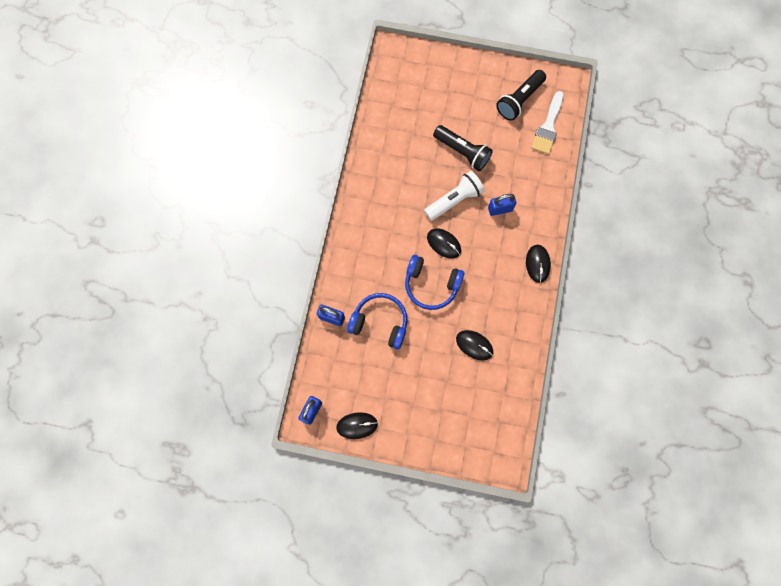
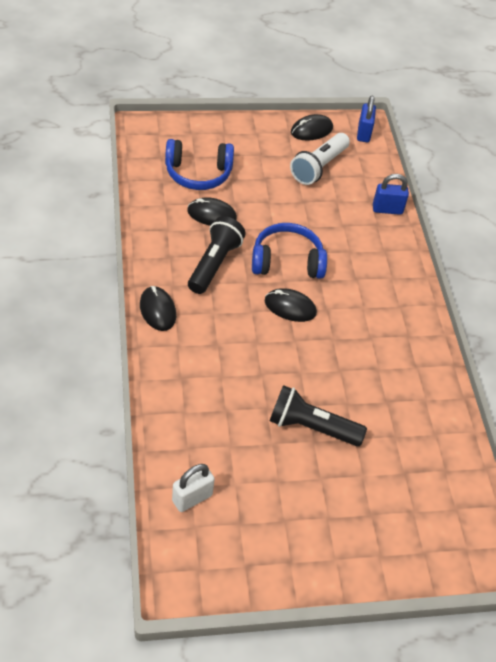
camera: 155 degrees right, 25 degrees down
blue headphones [347,293,408,350] -> blue headphones moved to [165,139,234,190]
white flashlight [424,171,485,221] -> white flashlight moved to [290,133,350,185]
blue padlock [488,194,517,216] -> none
black flashlight [496,70,546,121] -> black flashlight moved to [188,216,246,294]
white brush [531,91,564,154] -> white padlock [172,464,215,512]

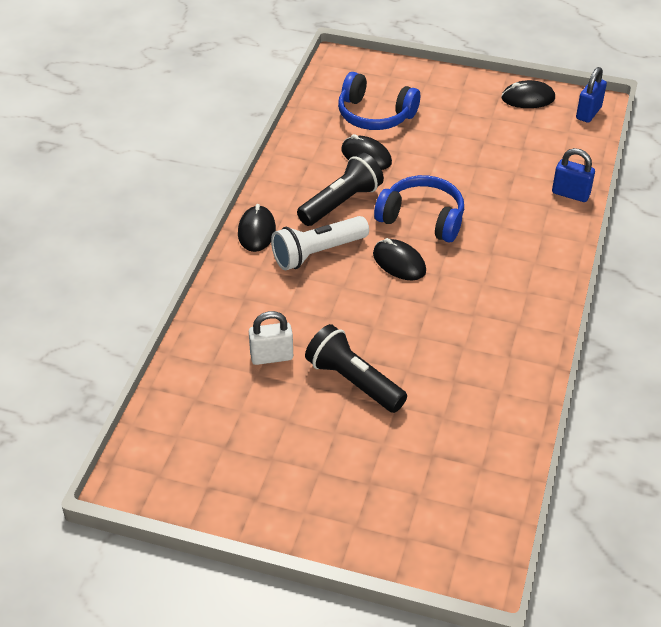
camera: 30 degrees right, 5 degrees down
white padlock [172,464,215,512] -> white padlock moved to [249,311,293,365]
white flashlight [290,133,350,185] -> white flashlight moved to [271,216,369,270]

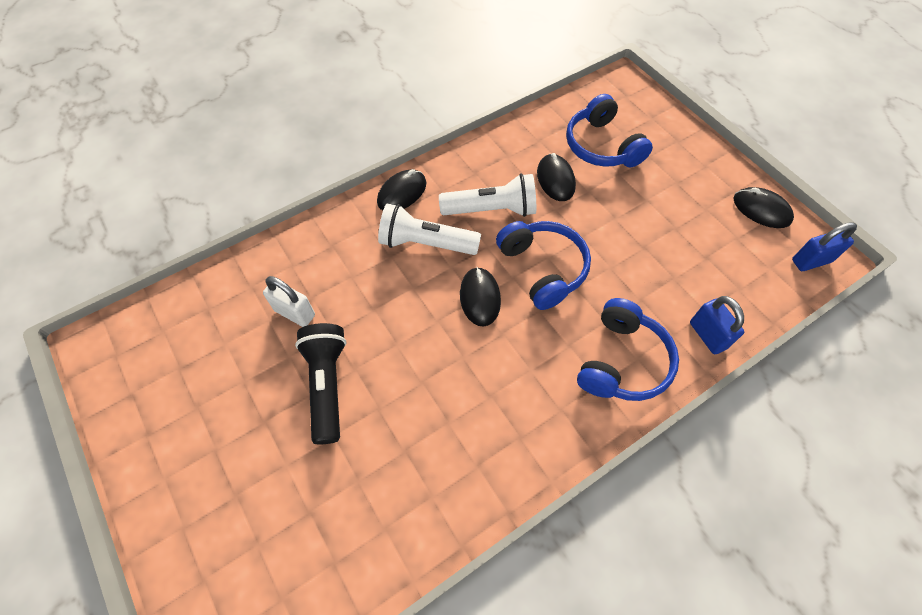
camera: 40 degrees right, 15 degrees up
black flashlight [297,153,384,226] -> white flashlight [439,173,536,217]
none -> blue headphones [577,298,679,401]

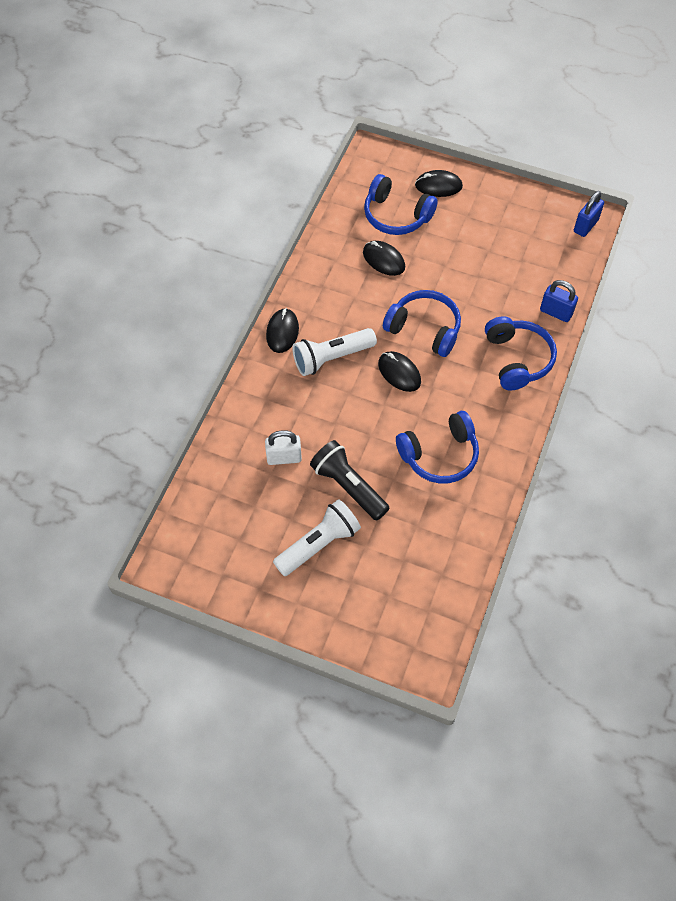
camera: 35 degrees left, 0 degrees up
white flashlight [439,173,536,217] -> white flashlight moved to [273,499,361,576]
black mouse [733,187,794,228] -> black mouse moved to [415,170,463,197]
none -> blue headphones [396,411,479,483]

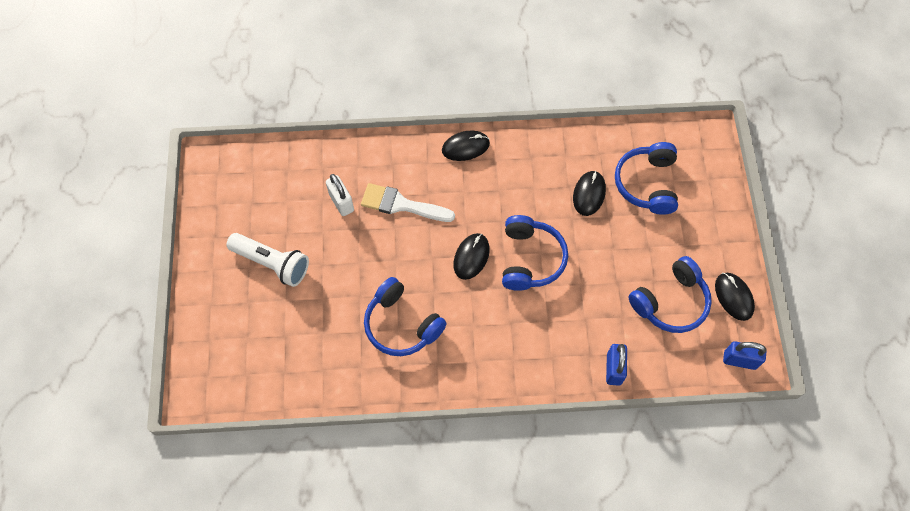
camera: 65 degrees right, 5 degrees up
white flashlight [292,328,377,376] -> none
black flashlight [310,440,389,521] -> none
black mouse [415,170,463,197] -> black mouse moved to [715,273,755,321]
blue headphones [485,316,557,391] -> blue headphones moved to [629,256,712,333]
none -> white brush [361,183,455,222]

